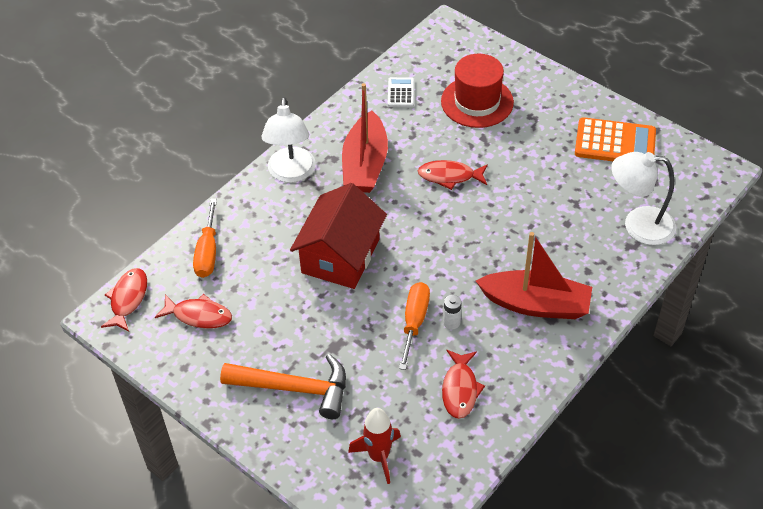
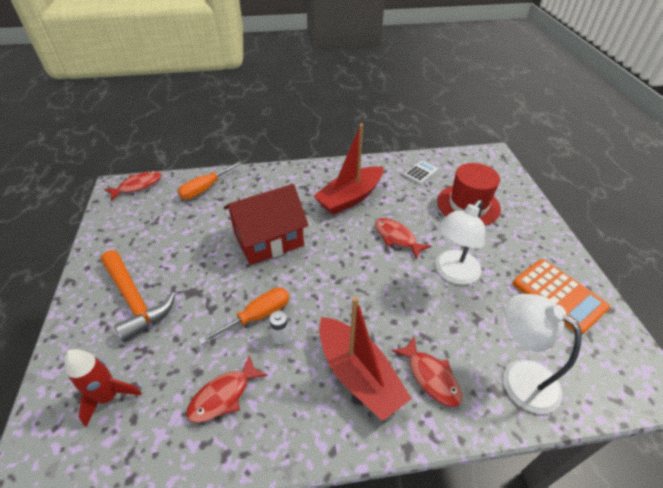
camera: 40 degrees right, 5 degrees down
red fish [155,294,232,329] -> red fish moved to [392,337,462,407]
white lamp [262,97,316,183] -> white lamp moved to [435,200,485,285]

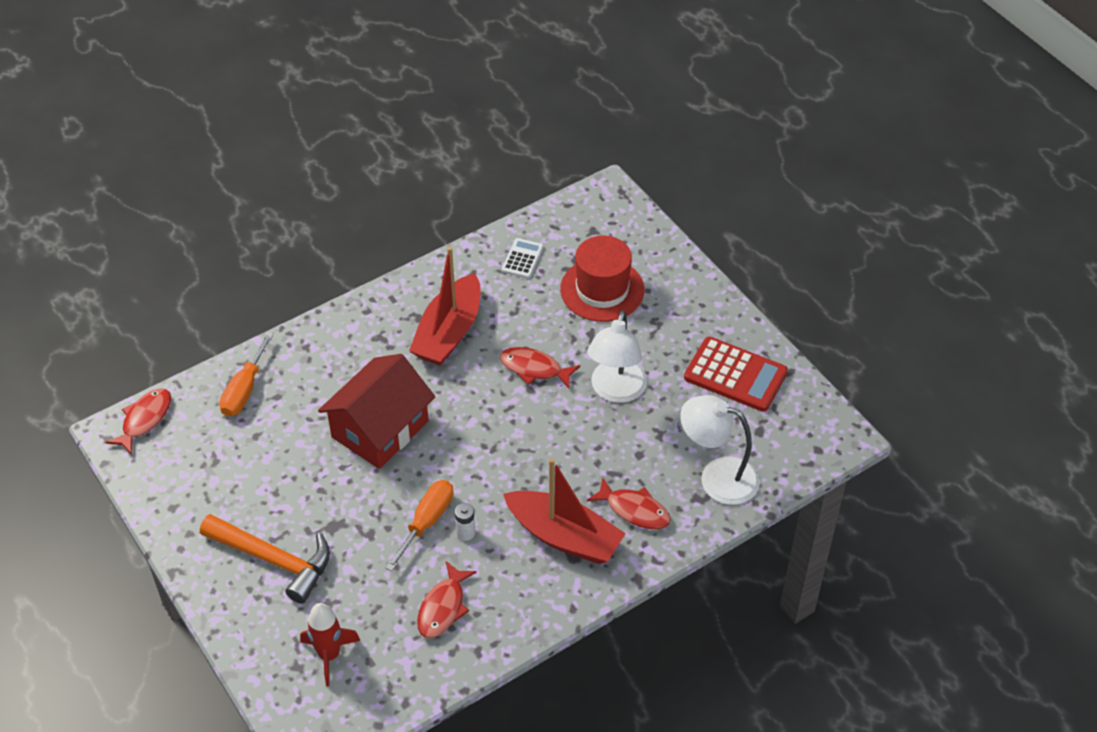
camera: 25 degrees left, 5 degrees up
orange calculator [513,259,610,334] -> red calculator [684,337,788,412]

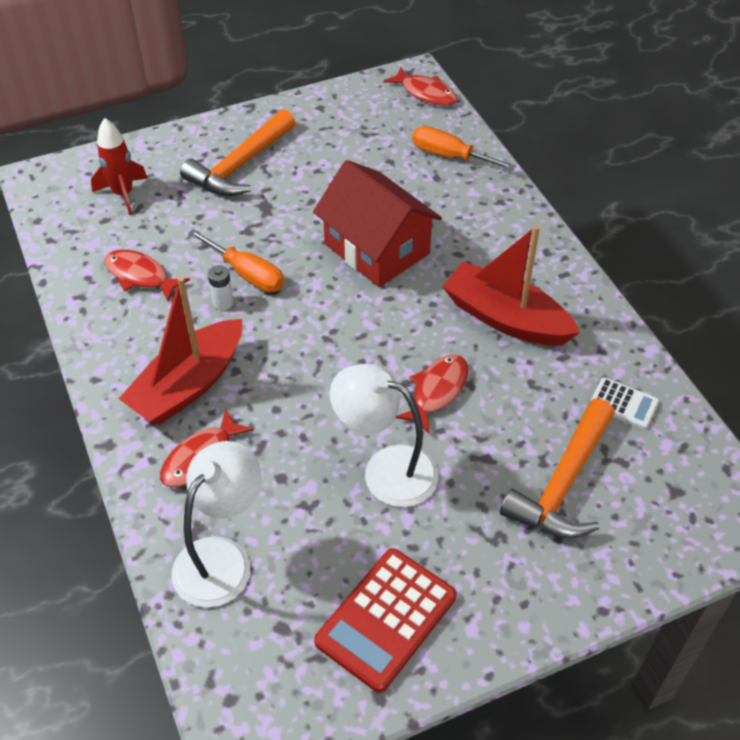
camera: 100 degrees right, 0 degrees up
red hat [560,236,644,322] -> orange hammer [500,399,615,538]

